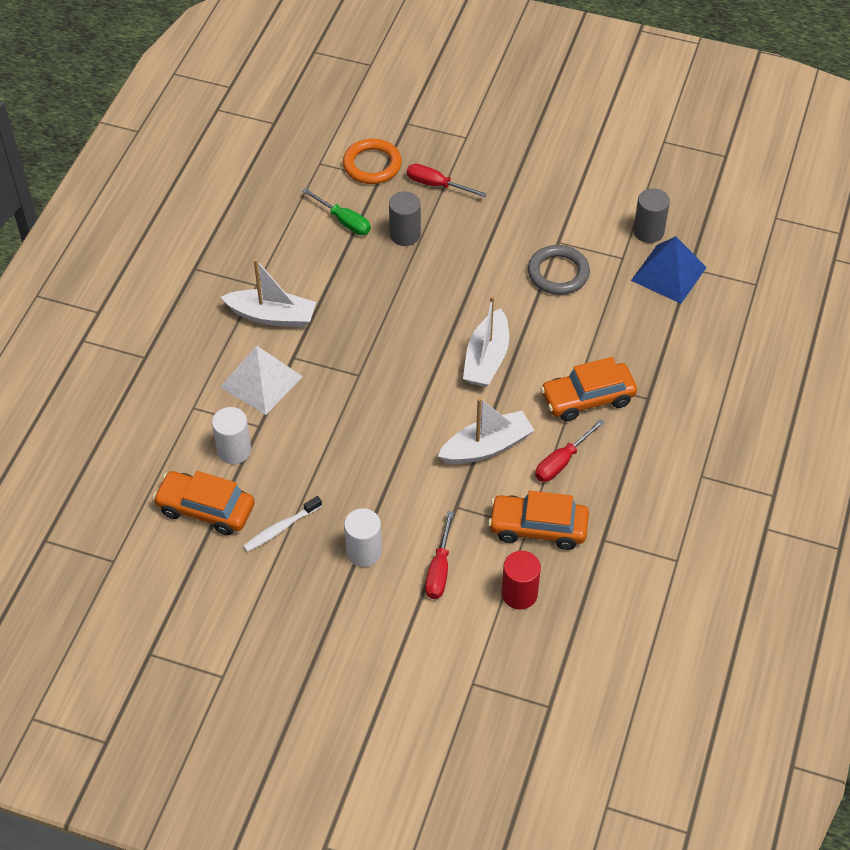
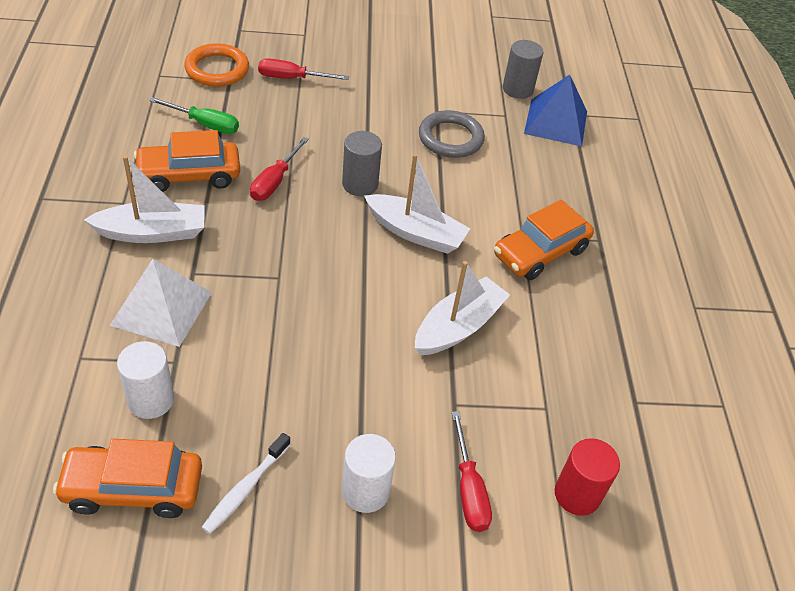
camera: 25 degrees left, 5 degrees down
grey cylinder [389,191,421,246] -> grey cylinder moved to [342,131,382,196]
white boat [463,296,509,387] -> white boat turned 60 degrees counterclockwise [364,154,470,254]
orange car [488,491,589,550] -> orange car moved to [134,130,240,192]
red screwdriver [535,419,605,482] -> red screwdriver moved to [250,137,309,201]

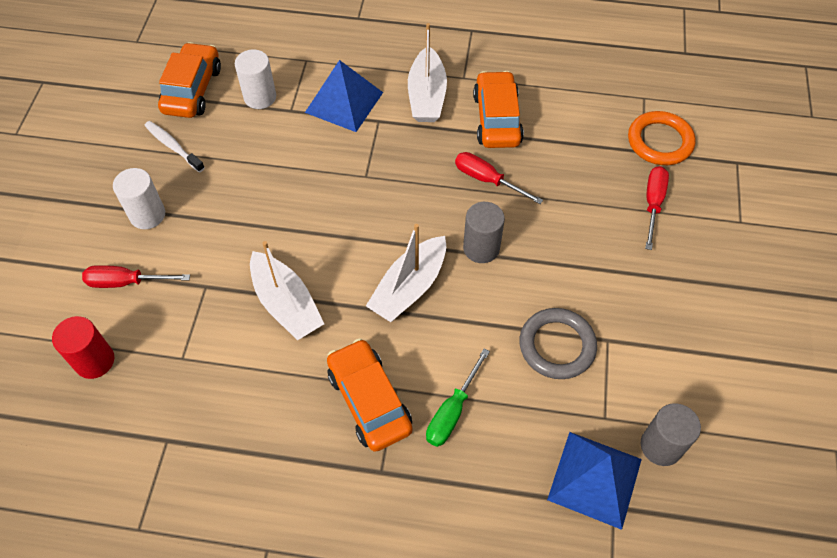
camera: 105 degrees right, 10 degrees up
white pyramid [109,259,212,347] -> blue pyramid [305,60,383,132]
green screwdriver [149,97,239,134] -> green screwdriver moved to [426,349,490,447]

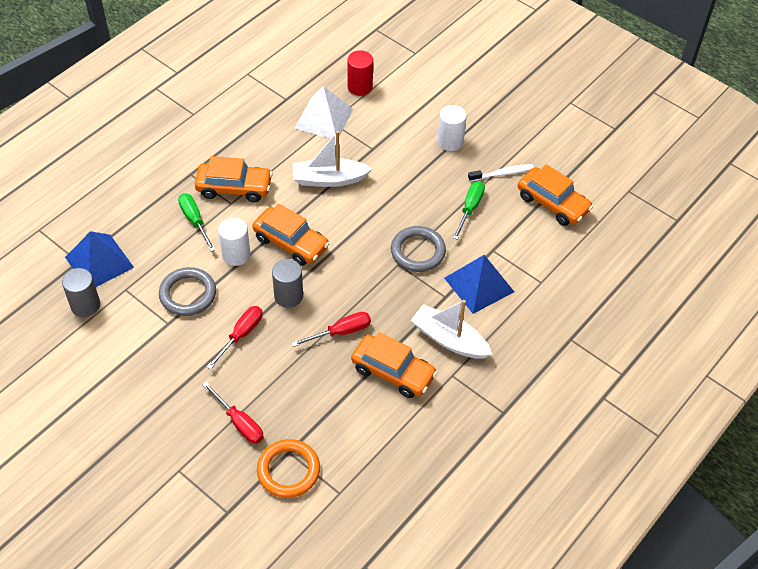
camera: 120 degrees right, 5 degrees down
red screwdriver [82,265,190,288] -> red screwdriver moved to [207,306,262,369]
white cylinder [235,50,276,109] -> white cylinder moved to [218,218,250,266]
white boat [366,224,446,322] -> orange car [252,204,329,266]
none -> white pyramid [295,86,353,140]
none -> grey ring [391,226,446,272]
none -> green screwdriver [453,181,485,239]

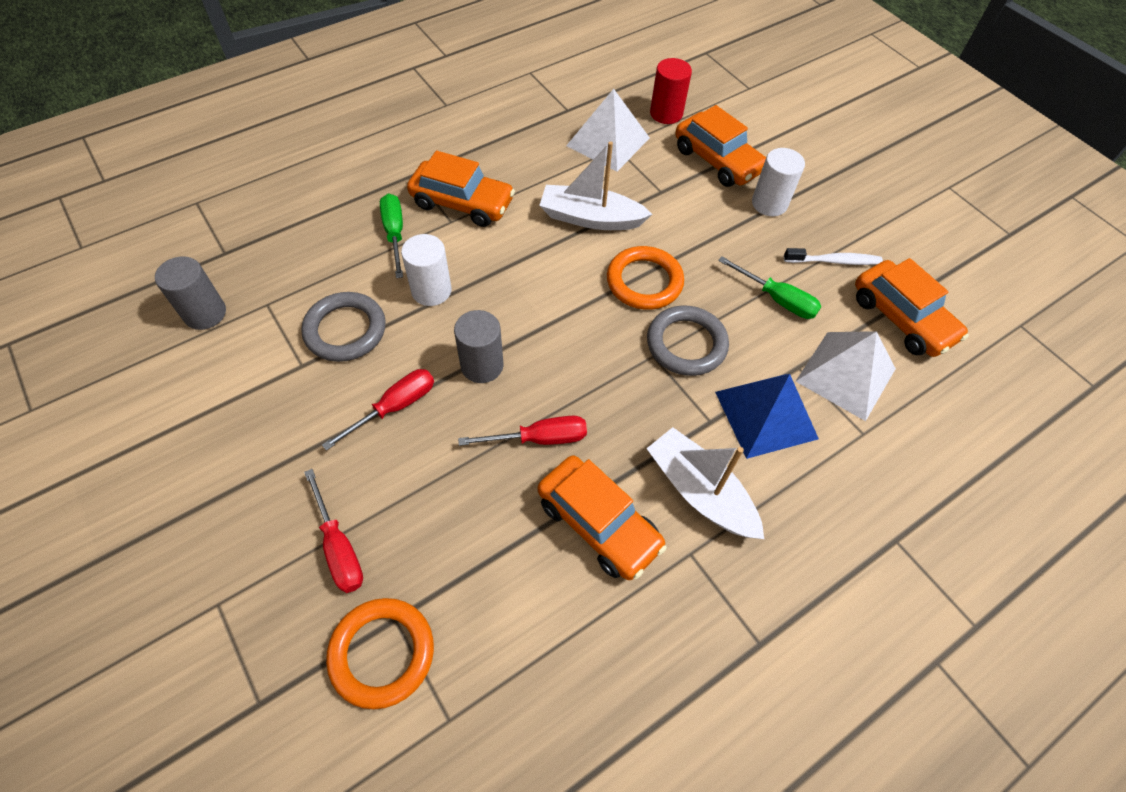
camera: 15 degrees right, 5 degrees up
blue pyramid [65,231,134,287] -> none
orange car [252,204,329,266] -> orange car moved to [675,105,766,187]
green screwdriver [453,181,485,239] -> green screwdriver turned 90 degrees clockwise [718,256,821,319]
none -> orange ring [607,246,684,310]
none -> white pyramid [795,331,896,421]

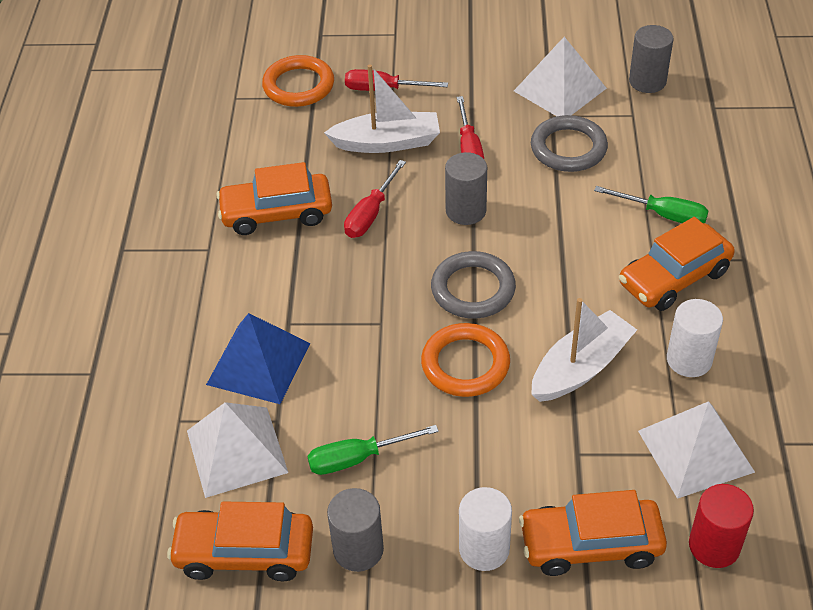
camera: 130 degrees right, 10 degrees down
white cylinder [401,234,452,306] -> white cylinder moved to [667,299,723,377]
white boat [646,427,764,539] -> white boat moved to [324,64,440,153]
grey ring [647,305,729,376] -> grey ring moved to [431,251,516,319]
white toothbrush [784,248,883,265] -> grey cylinder [327,488,384,572]
none -> white pyramid [514,37,607,116]

